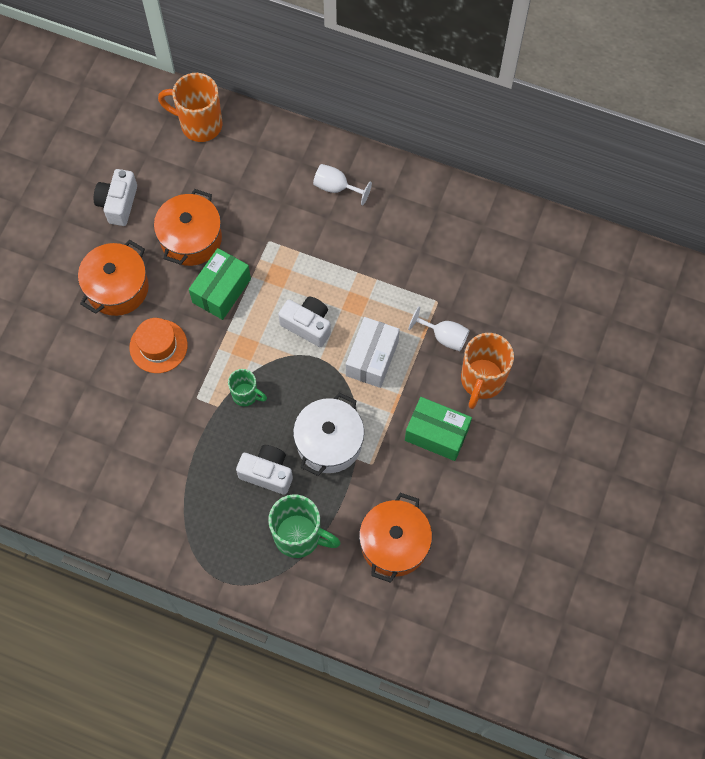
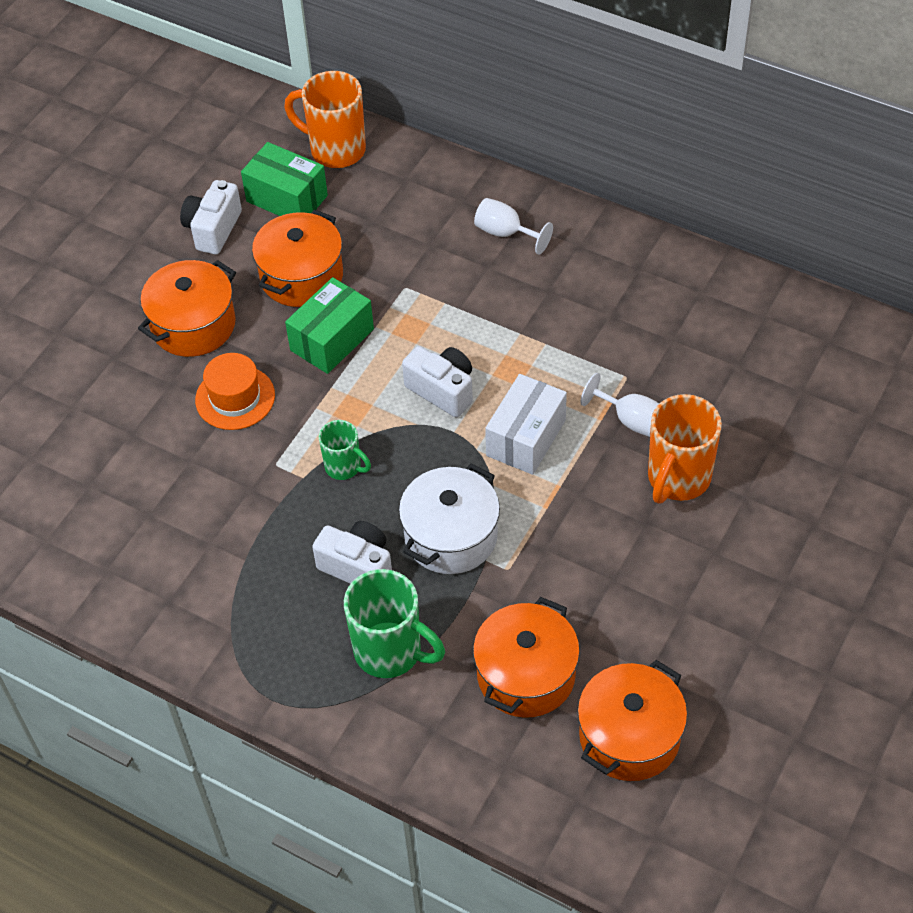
camera: 10 degrees right, 15 degrees down
green box [405,397,472,461] -> green box moved to [241,142,328,216]
none -> orange pot [577,660,687,781]

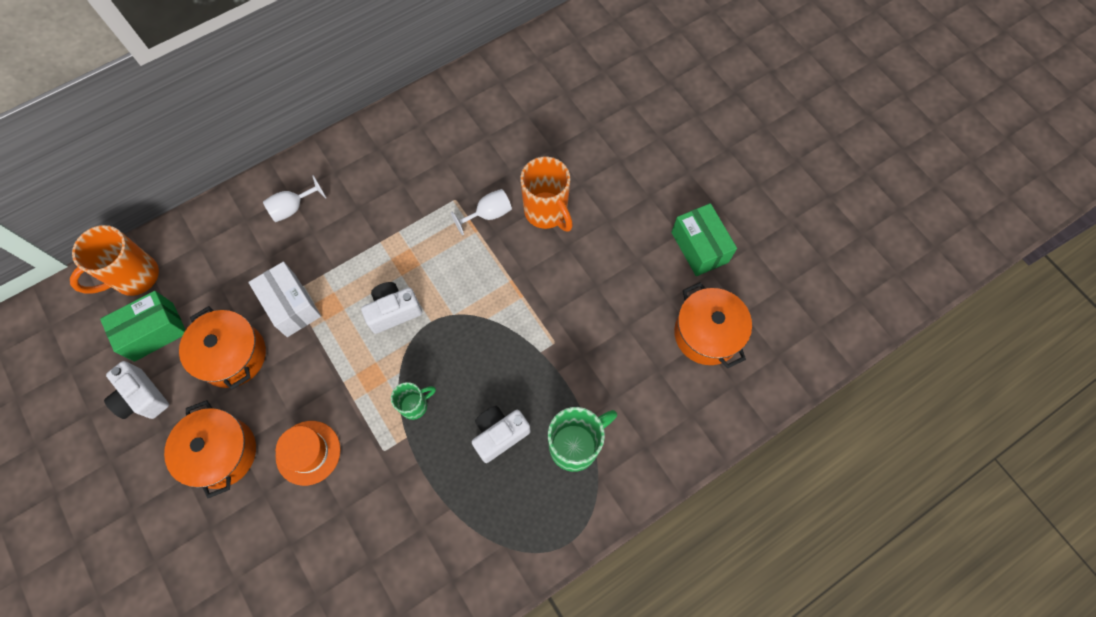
camera: 65 degrees left, 15 degrees up
green box [285,277,374,374] -> green box moved to [671,203,737,276]
white pot [399,463,500,574] -> none
orange pot [473,597,580,718] -> none
white box [485,374,567,475] -> white box moved to [248,262,321,337]

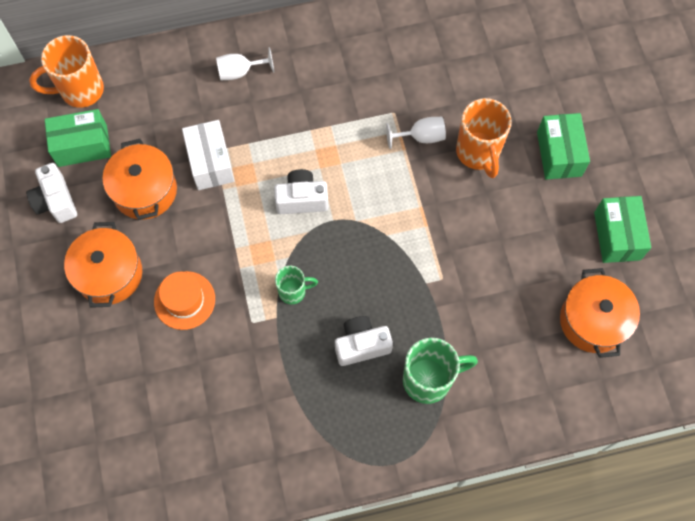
camera: 20 degrees right, 0 degrees up
none -> green box [537,113,590,180]

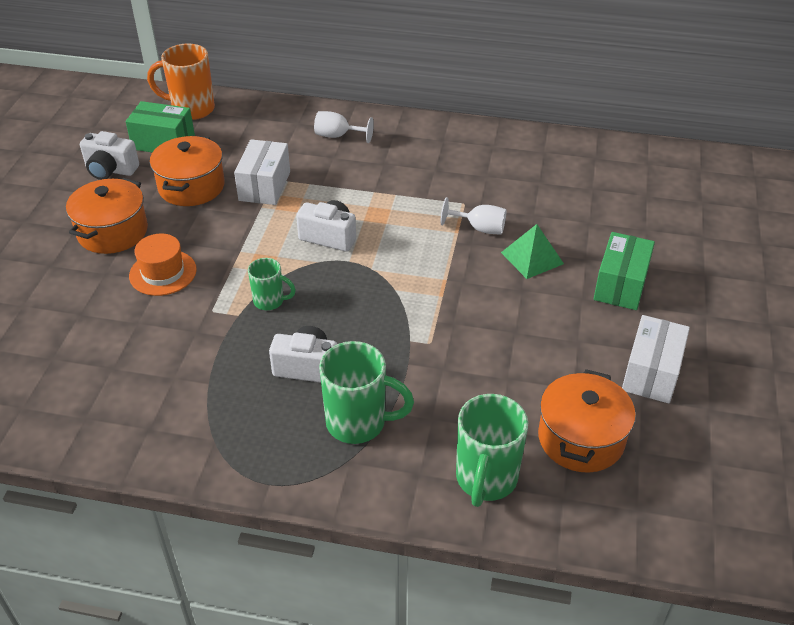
camera: 25 degrees right, 25 degrees down
white camera [26,163,77,223] -> white camera turned 75 degrees counterclockwise [80,131,139,180]
orange mug [456,98,512,178] -> green pyramid [501,224,564,279]
green box [594,196,651,263] -> white box [622,315,690,404]
none -> green mug [456,394,528,507]

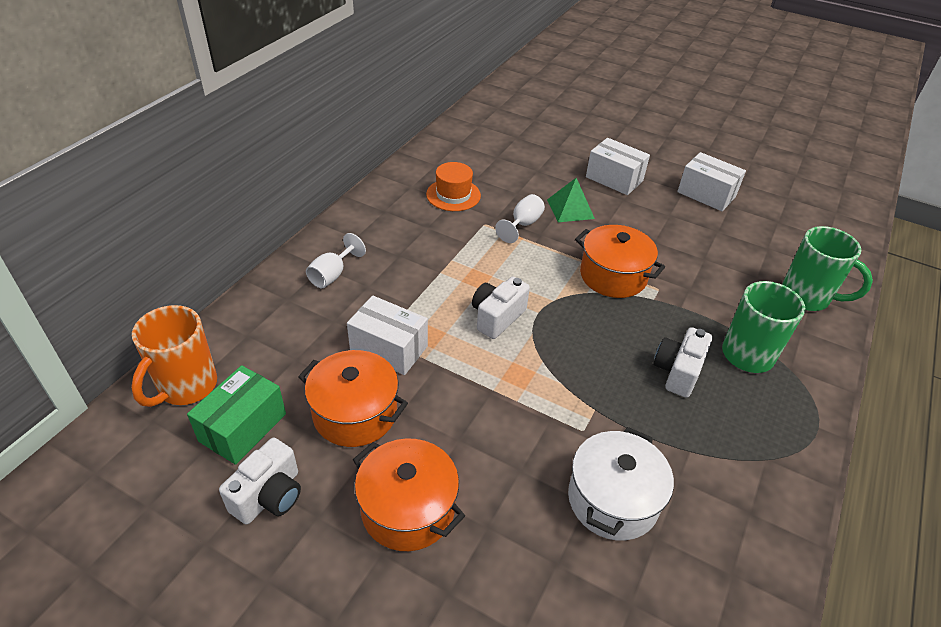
camera: 75 degrees left, 0 degrees up
orange hat [129,234,197,296] -> orange hat moved to [426,162,481,211]
green mug [248,258,296,310] -> none
orange pot [538,369,636,473] -> orange pot moved to [575,225,665,298]
green box [594,232,655,310] -> white box [586,138,650,195]
none -> white pot [568,427,674,541]

